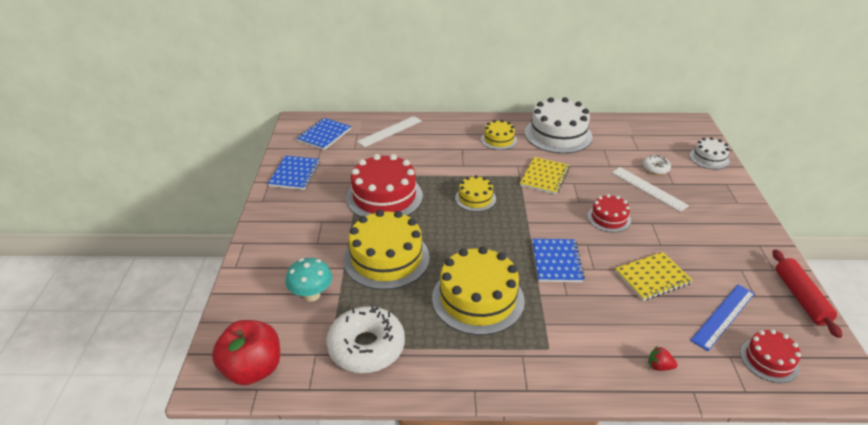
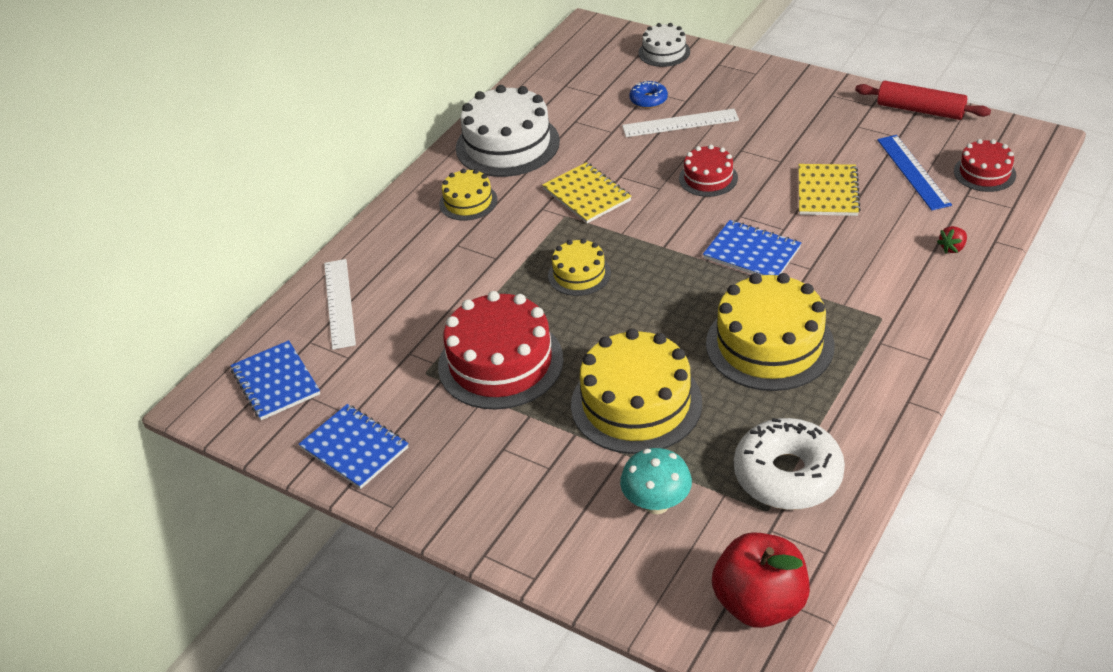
camera: 55 degrees left, 5 degrees up
white donut [643,155,671,175] -> blue donut [629,80,668,108]

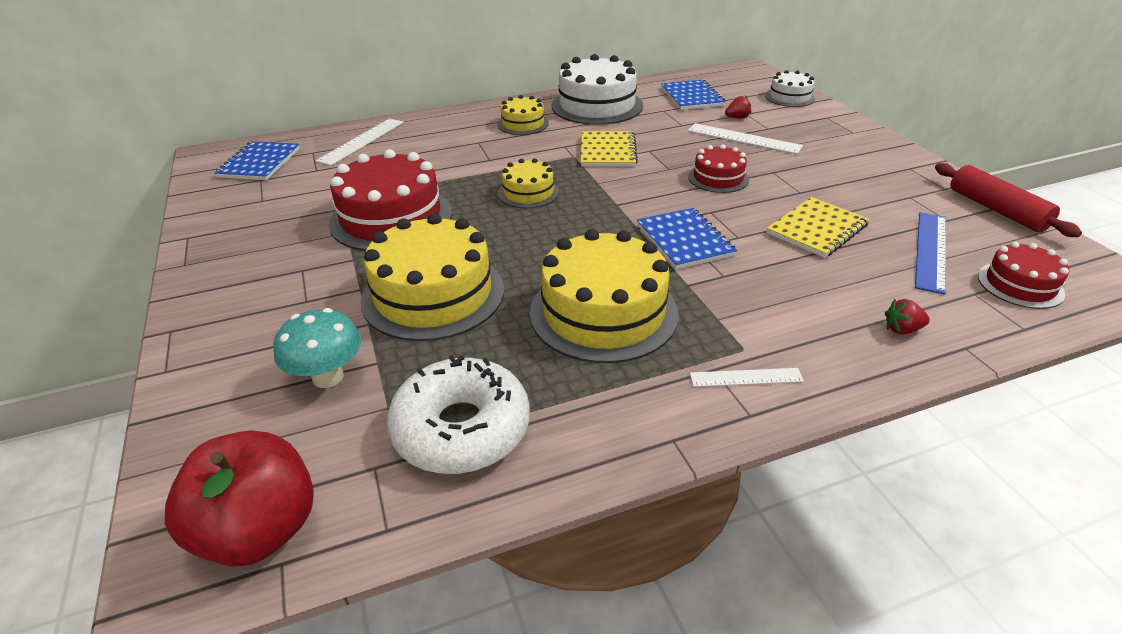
camera: 35 degrees right, 5 degrees down
blue notebook [298,404,409,489] -> blue notebook moved to [661,79,726,110]
blue donut [629,80,668,108] -> red strawberry [725,95,751,119]
none -> white ruler [690,368,804,387]

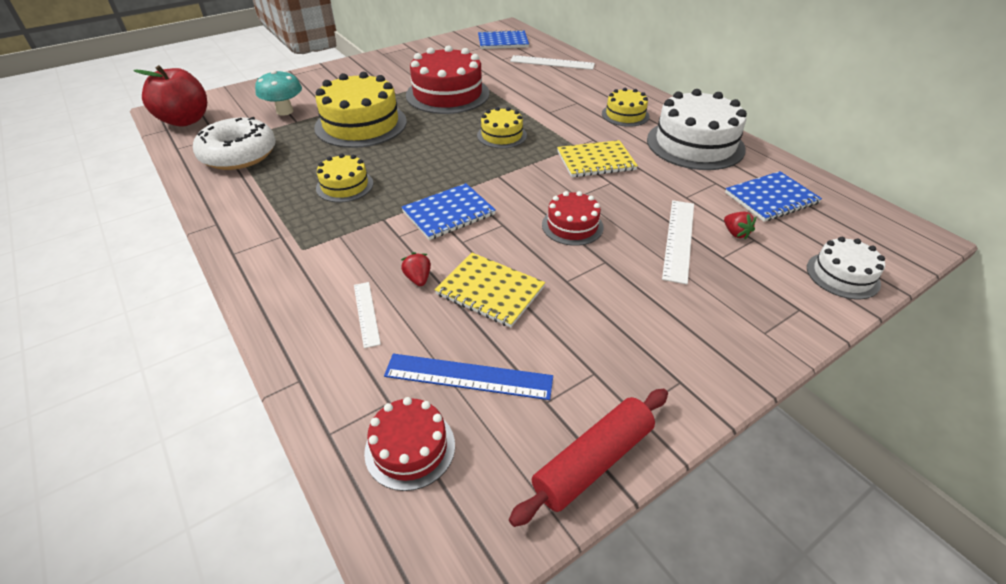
camera: 75 degrees right, 5 degrees up
yellow cake [530,229,679,363] -> yellow cake [316,154,373,202], size x0.53
white ruler [690,368,804,387] -> white ruler moved to [354,282,381,348]
red strawberry [885,299,930,335] -> red strawberry moved to [401,252,431,286]

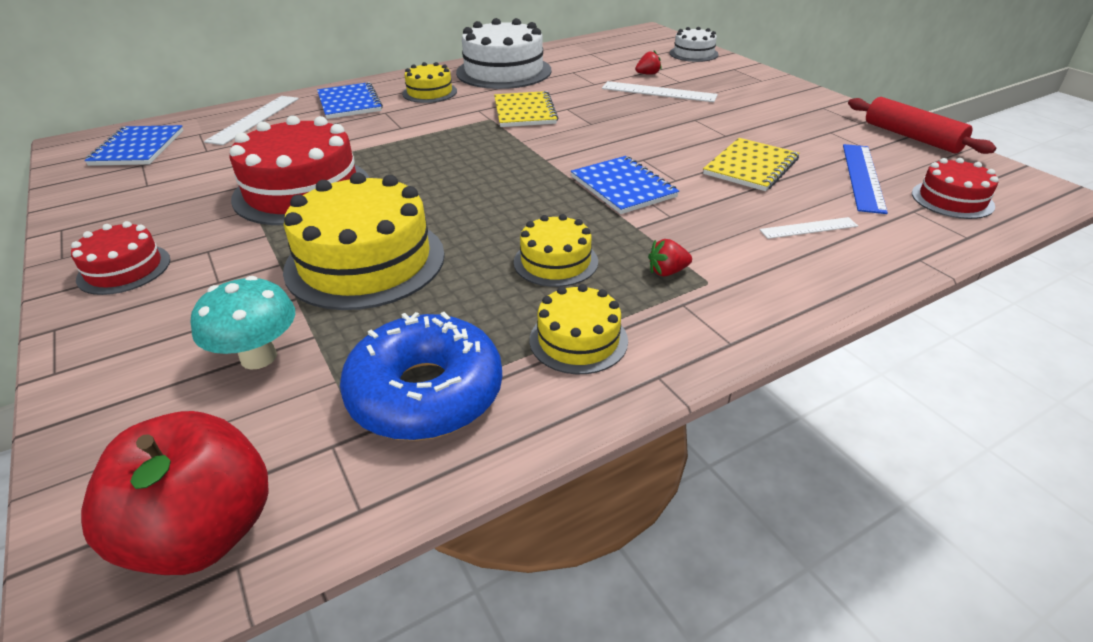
camera: 85 degrees left, 5 degrees down
white donut [193,117,276,170] -> blue donut [340,312,502,441]
red strawberry [401,252,431,286] -> red strawberry moved to [648,239,692,276]
yellow cake [477,107,527,148] -> yellow cake moved to [530,284,628,374]
red cake [542,191,604,246] -> red cake moved to [71,221,170,295]
blue notebook [725,171,822,222] -> blue notebook moved to [317,82,383,119]

